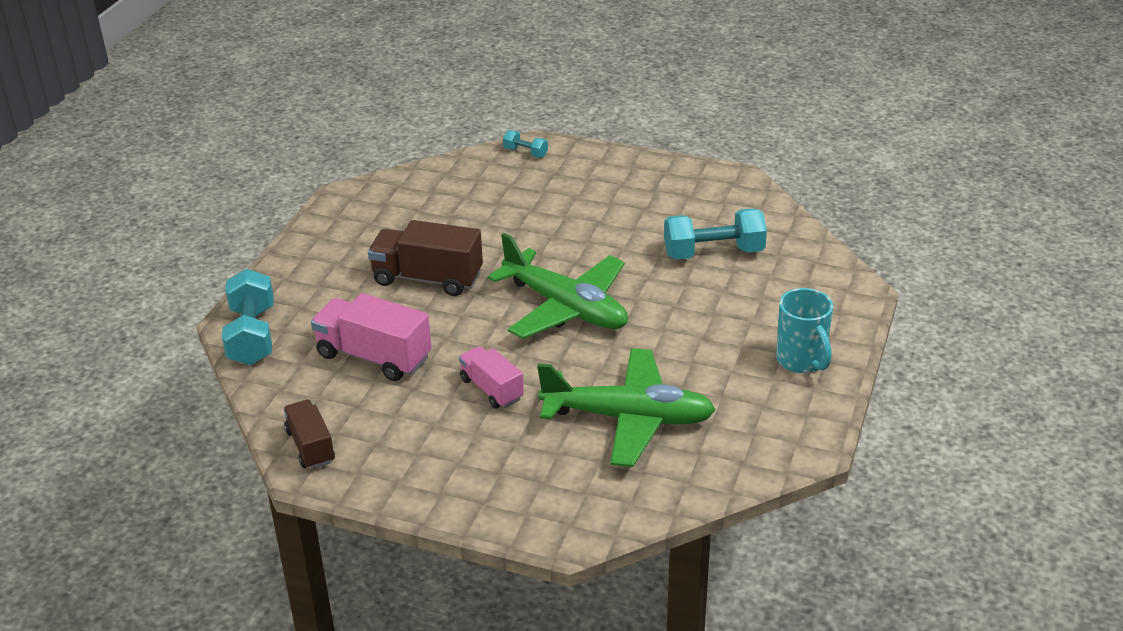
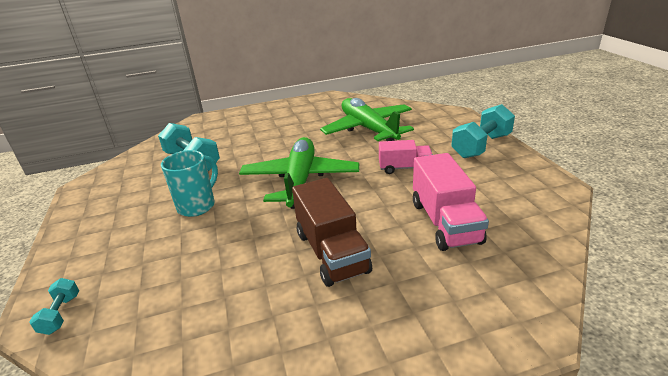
camera: 125 degrees left, 5 degrees down
turquoise dumbbell [222,269,274,365] -> turquoise dumbbell moved to [451,104,515,158]
brown truck [283,399,335,469] -> none
pink truck [459,346,524,409] -> pink truck turned 105 degrees counterclockwise [379,140,433,174]
turquoise mug [776,288,833,373] -> turquoise mug moved to [161,150,218,217]

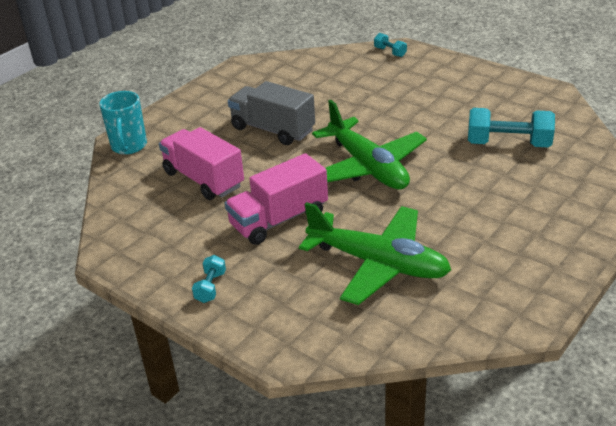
camera: 145 degrees right, 5 degrees up
turquoise mug [161,150,218,217] -> turquoise mug moved to [99,91,147,155]
brown truck [292,178,372,287] -> grey truck [228,81,315,145]
pink truck [379,140,433,174] -> pink truck [225,153,328,245], size x1.60
turquoise dumbbell [451,104,515,158] -> turquoise dumbbell [192,255,226,303], size x0.50

